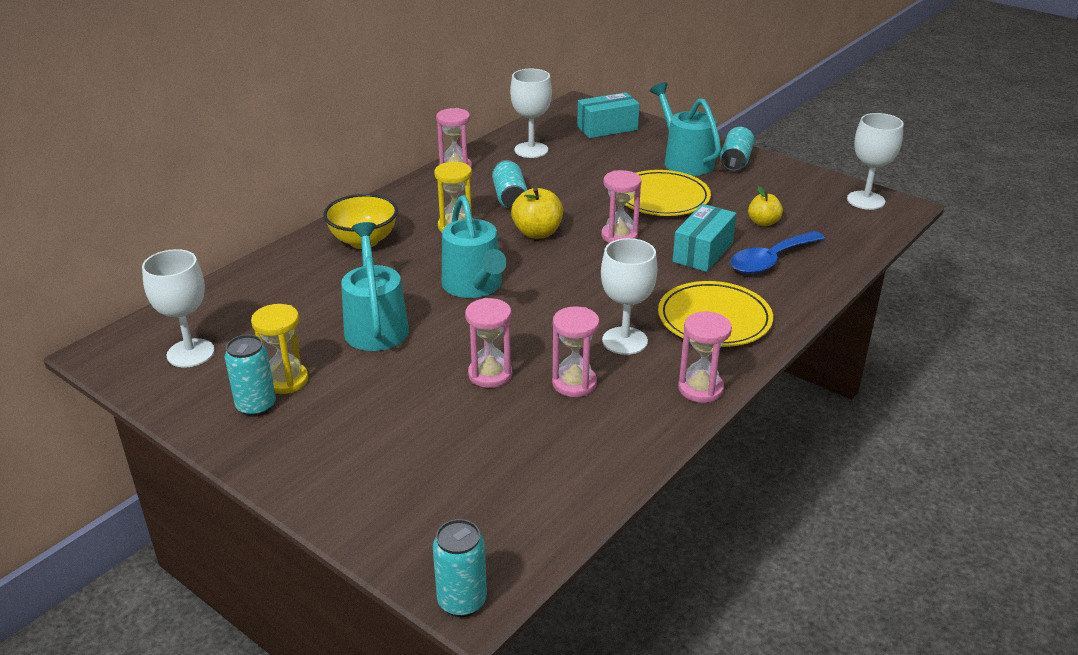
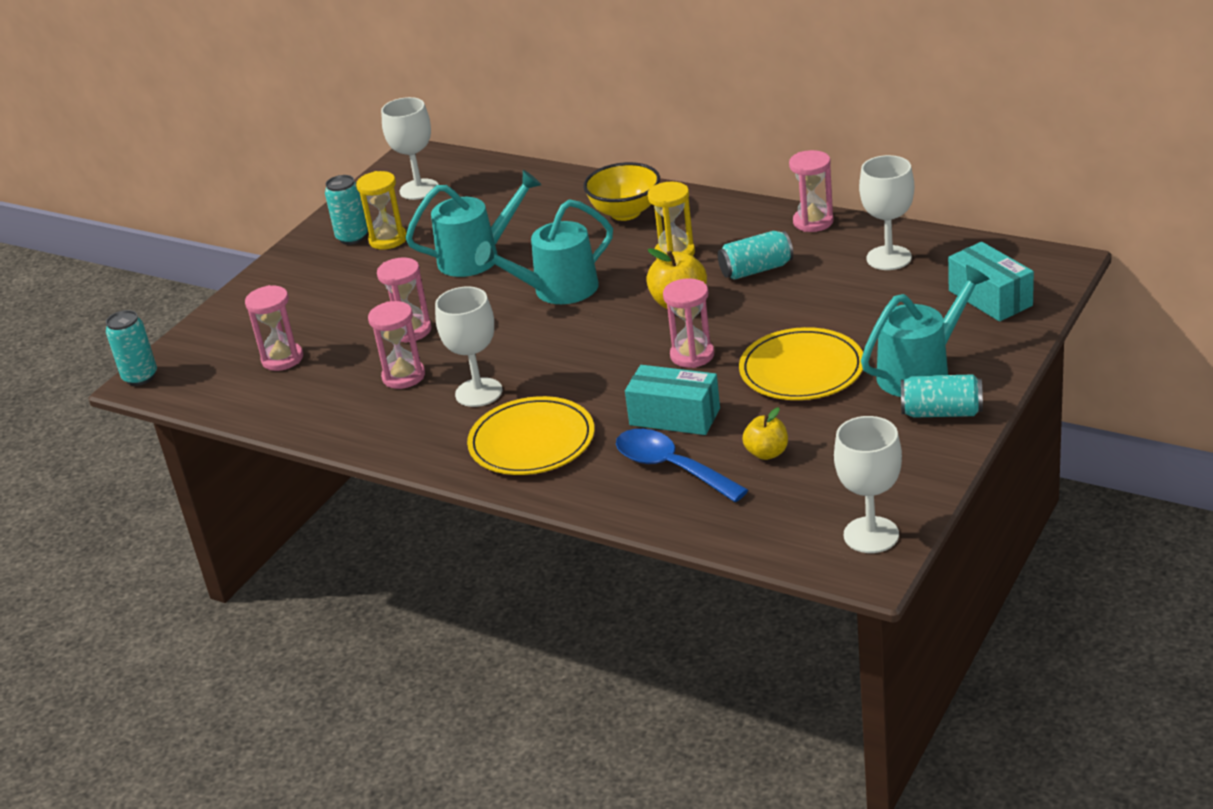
camera: 85 degrees right, 0 degrees up
pink hourglass [678,312,732,403] -> pink hourglass moved to [245,285,303,371]

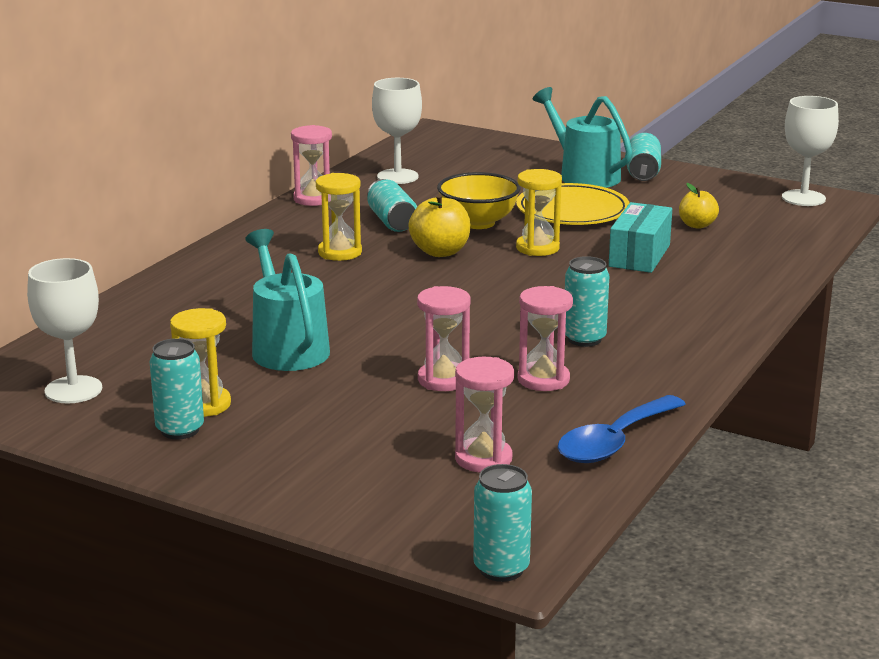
camera: 95 degrees left, 10 degrees down
white goblet [435,287,502,407] -> turquoise can [565,256,609,347]
yellow plate [467,396,594,475] -> none
turquoise watering can [475,199,613,304] -> none
yellow bowl [583,162,660,221] -> yellow bowl moved to [437,172,520,229]
blue spoon [616,429,748,502] -> blue spoon moved to [558,395,686,463]
pink hourglass [663,278,714,368] -> yellow hourglass [516,169,562,256]
turquoise box [948,242,1034,322] -> none

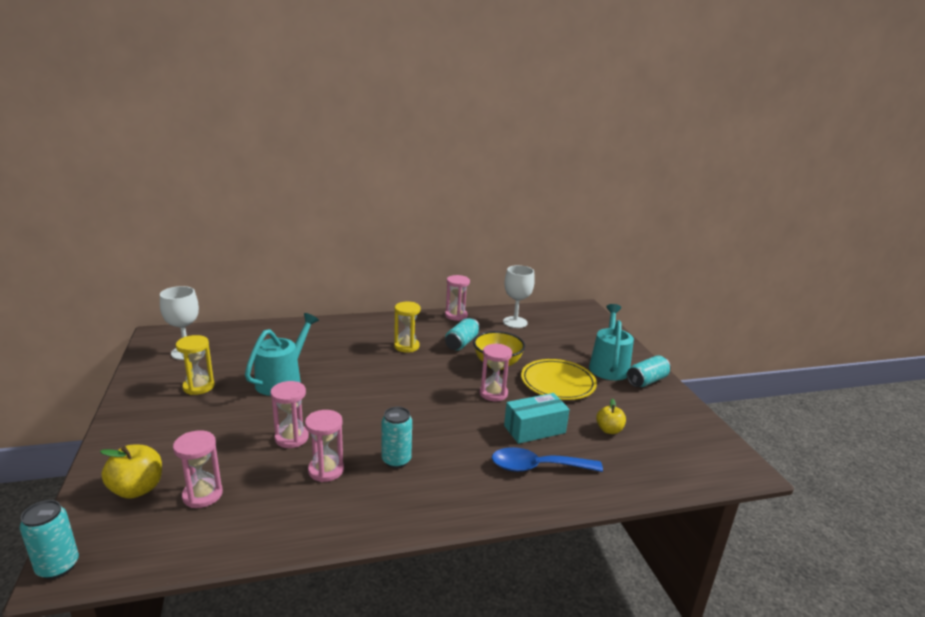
camera: 45 degrees right, 0 degrees up
turquoise can [150,338,204,439] -> none
yellow apple [408,194,471,257] -> yellow apple moved to [100,445,162,499]
yellow hourglass [516,169,562,256] -> pink hourglass [480,344,512,401]
blue spoon [558,395,686,463] -> blue spoon moved to [492,447,603,472]
white goblet [782,96,839,206] -> none

